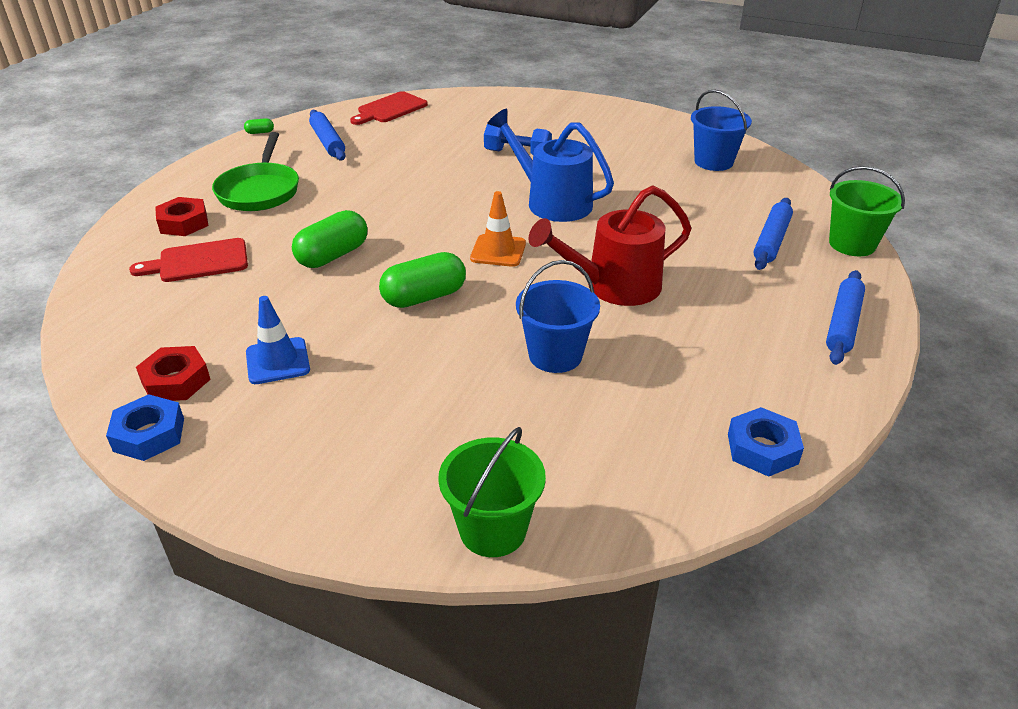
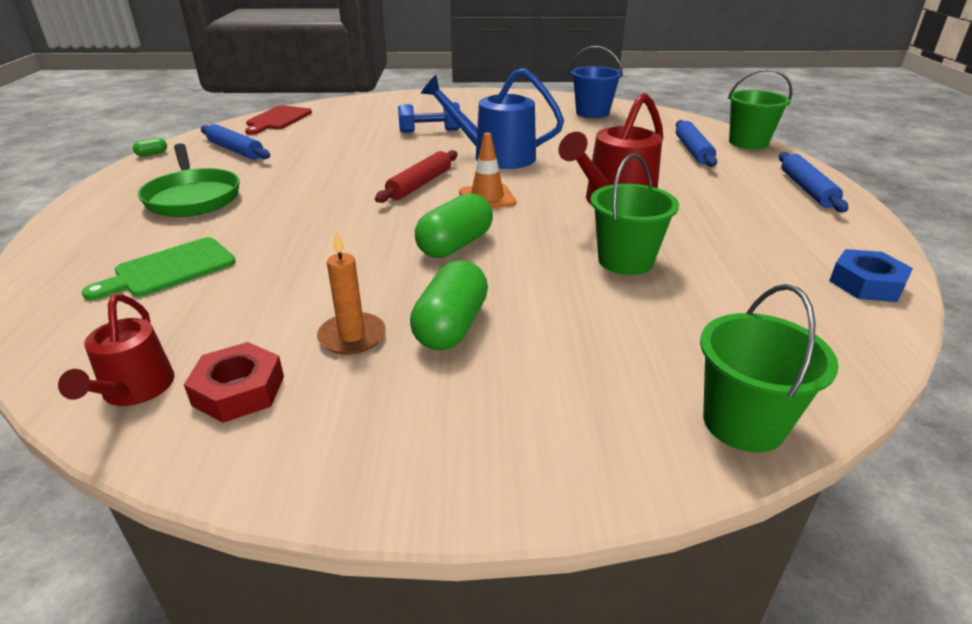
camera: 25 degrees left, 5 degrees down
blue nut [106,394,184,461] -> none
red cutting board [129,238,248,282] -> green cutting board [82,237,236,300]
red nut [155,197,209,236] -> none
blue traffic cone [246,296,310,384] -> orange candle [317,230,386,355]
green capsule [292,210,367,268] -> green capsule moved to [410,260,488,350]
blue bucket [516,260,600,373] -> green bucket [590,153,679,275]
none -> red watering can [58,294,174,406]
none -> red rolling pin [375,150,458,203]

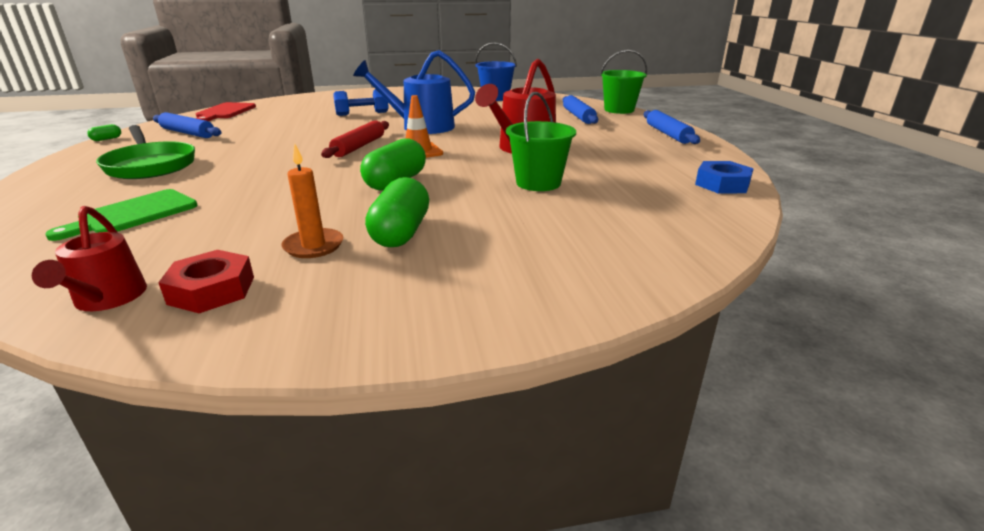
camera: 10 degrees left, 5 degrees down
green bucket [700,284,839,453] -> none

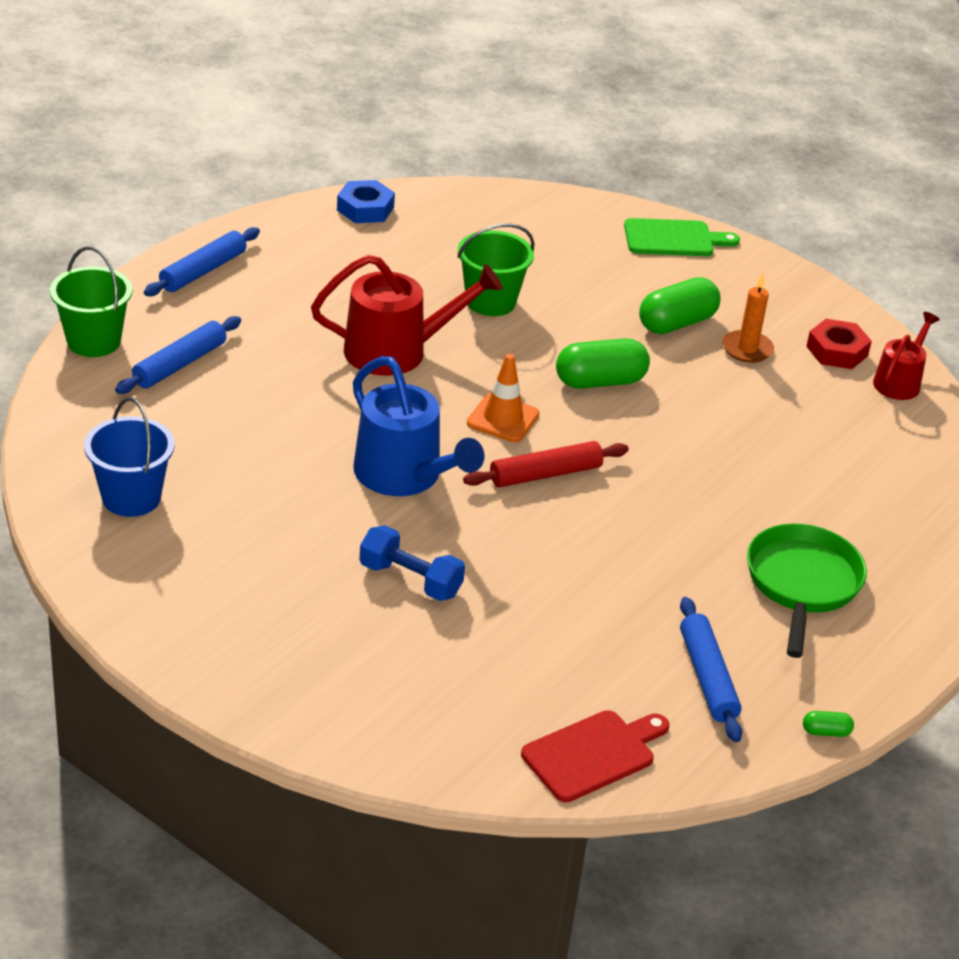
camera: 135 degrees left, 10 degrees up
green cutting board [45,189,197,241] -> green cutting board moved to [624,218,740,256]

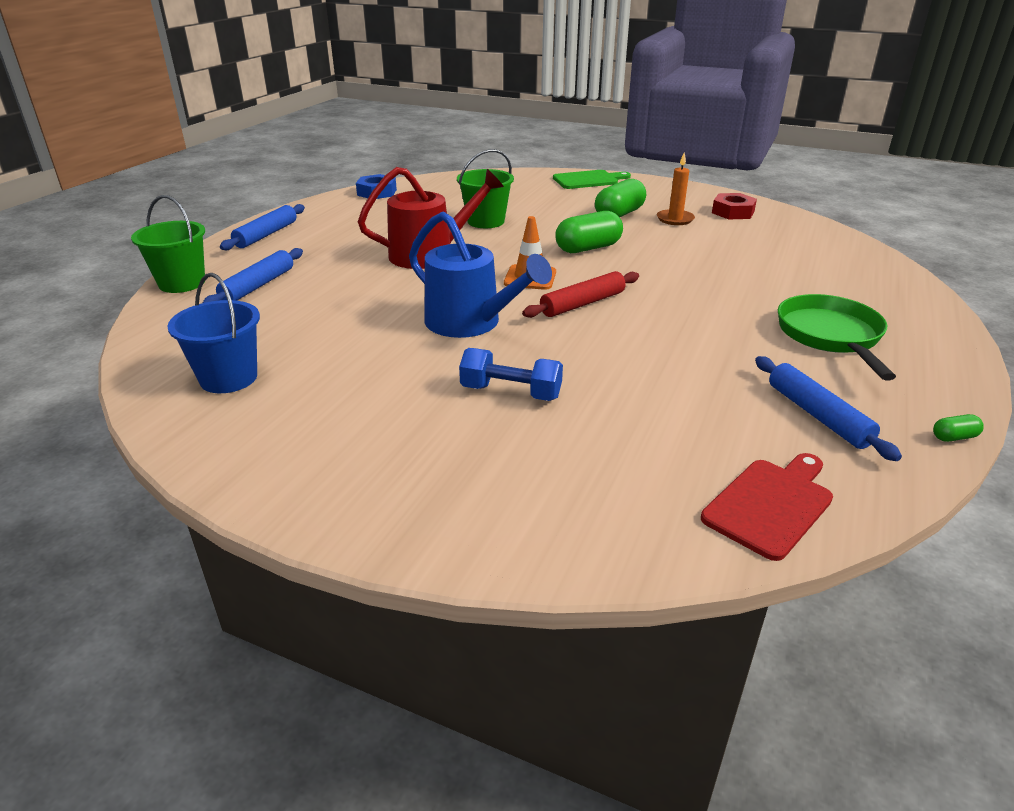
camera: 10 degrees left, 5 degrees down
red watering can [873,312,940,400] -> none

